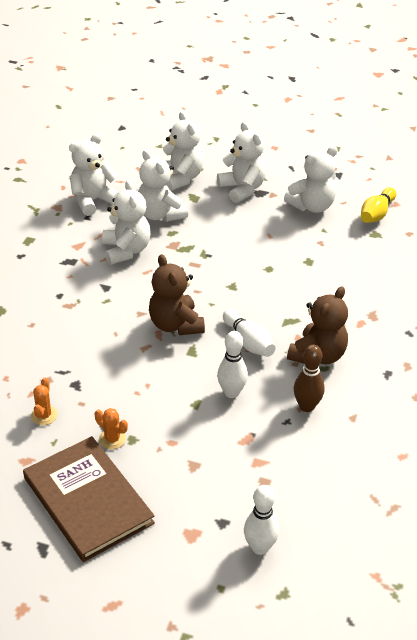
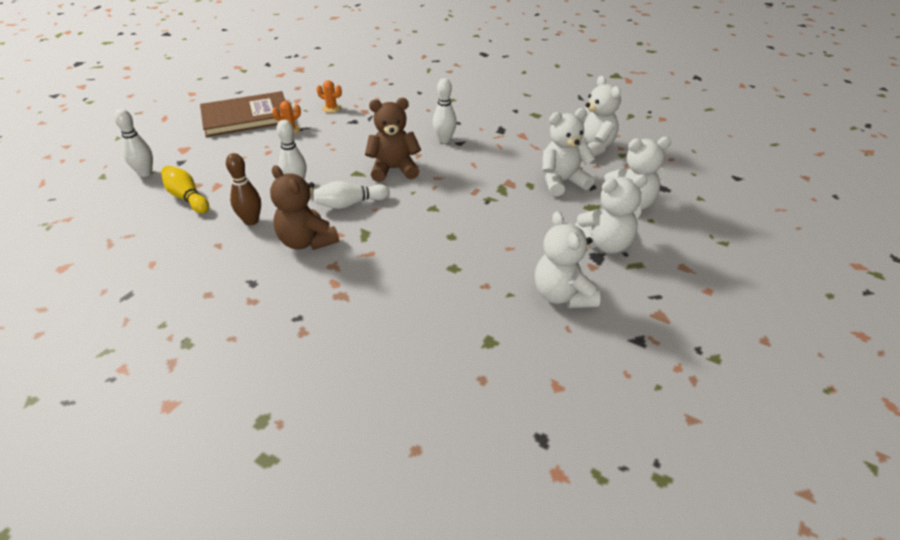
camera: 105 degrees right, 0 degrees up
white teddy bear [102,180,151,265] -> none
yellow bowling pin [361,187,396,223] -> yellow bowling pin moved to [161,166,209,213]
none -> white bowling pin [433,78,457,143]

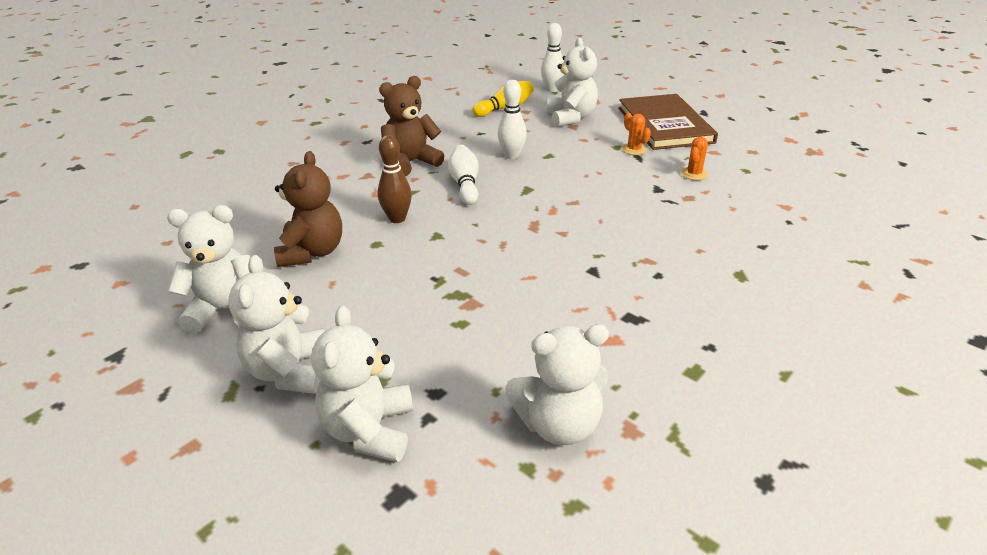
camera: 100 degrees right, 5 degrees down
brown bowling pin [226,153,261,225] -> brown bowling pin moved to [378,135,412,223]
brown teddy bear [365,98,421,182] -> brown teddy bear moved to [274,151,342,267]
white bowling pin [433,78,457,143] -> none
white teddy bear [543,108,596,196] -> white teddy bear moved to [547,38,598,127]

